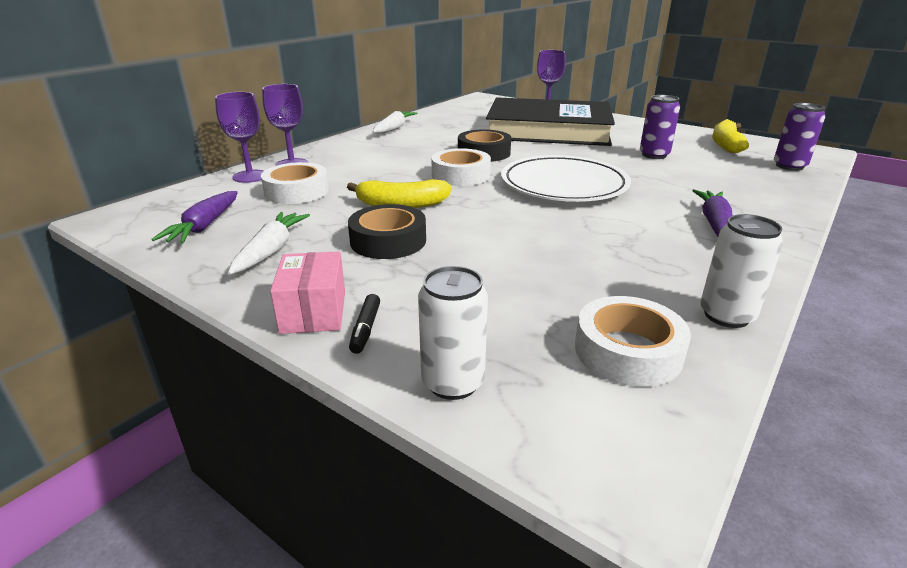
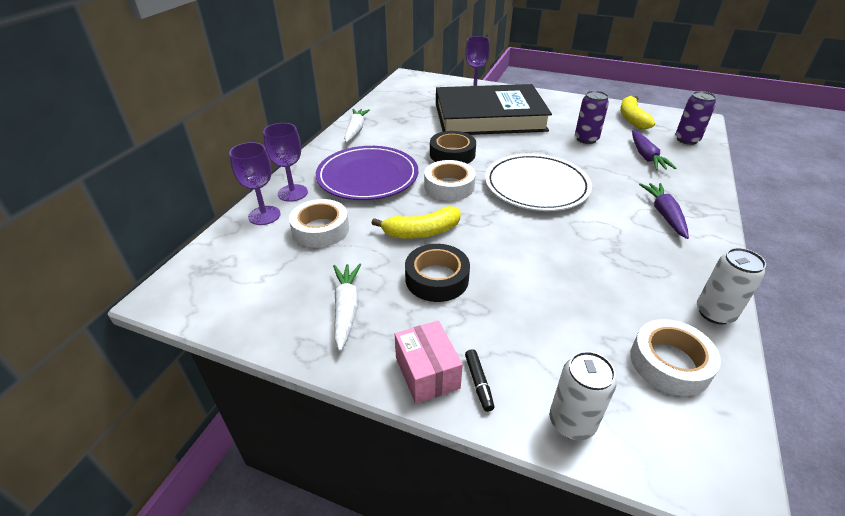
camera: 15 degrees left, 10 degrees up
purple carrot [152,191,238,244] -> purple carrot moved to [632,130,677,170]
none -> purple plate [316,146,418,200]

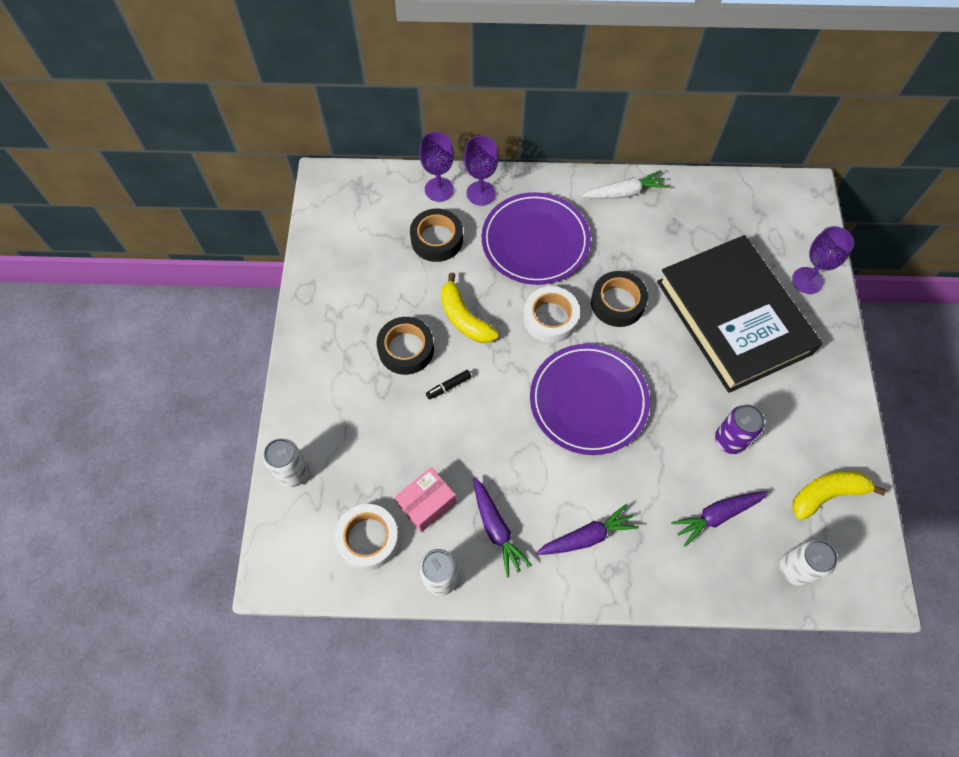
camera: 70 degrees right, 25 degrees up
white tape [289,199,349,248] -> black tape [410,208,463,262]
white carrot [333,264,361,351] -> none
pink box [395,320,463,404] -> pink box moved to [395,467,456,532]
black marker [465,349,494,412] -> black marker moved to [426,370,472,400]
white plate [485,153,592,211] -> purple plate [530,344,650,455]
purple can [675,91,716,145] -> white can [780,539,838,586]
none -> purple carrot [473,477,532,577]

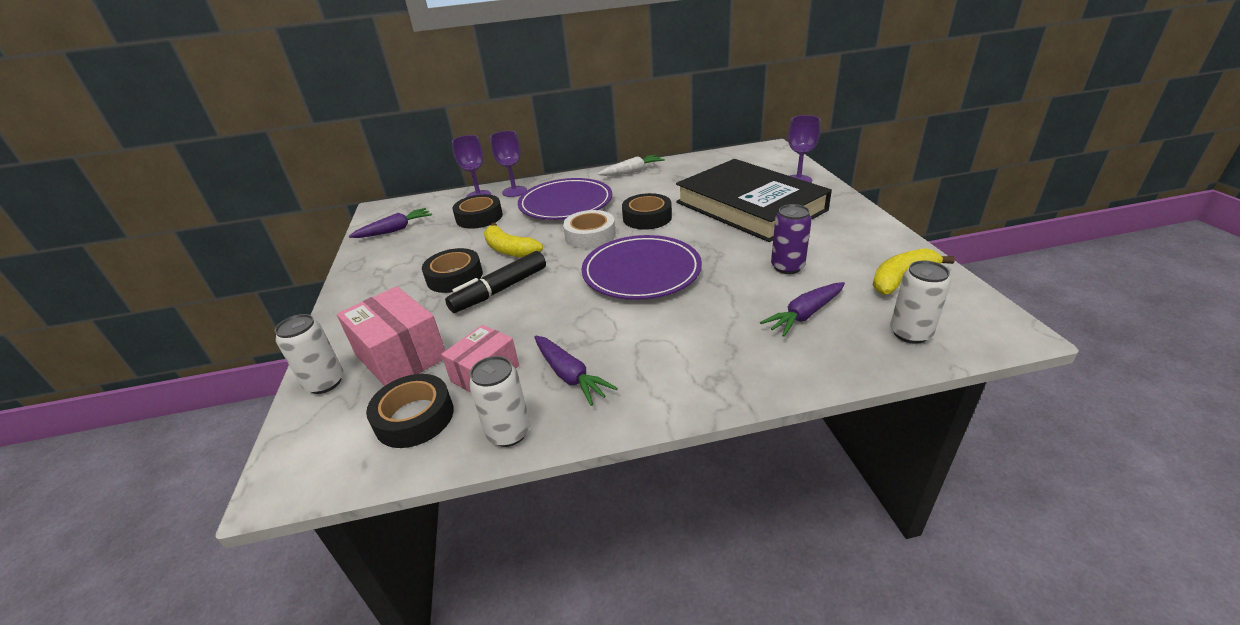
camera: 10 degrees left, 30 degrees down
white tape [334,504,399,570] -> black tape [366,374,454,448]
black marker [426,370,472,400] -> black marker [445,251,546,313], size x2.17
purple carrot [536,504,639,555] -> purple carrot moved to [349,208,432,238]
none -> pink box [337,286,446,386]

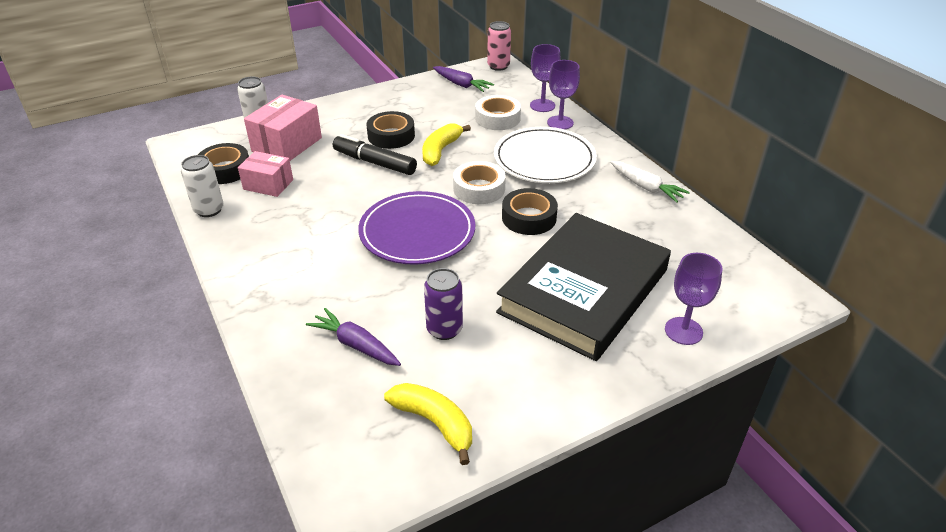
camera: 70 degrees right, 5 degrees up
black tape [452,194,503,229] -> white tape [475,95,521,130]
purple plate [518,178,612,220] -> white plate [494,127,597,183]
purple carrot [534,335,618,406] -> none
white can [890,260,951,344] -> none
none -> pink can [487,21,511,71]

